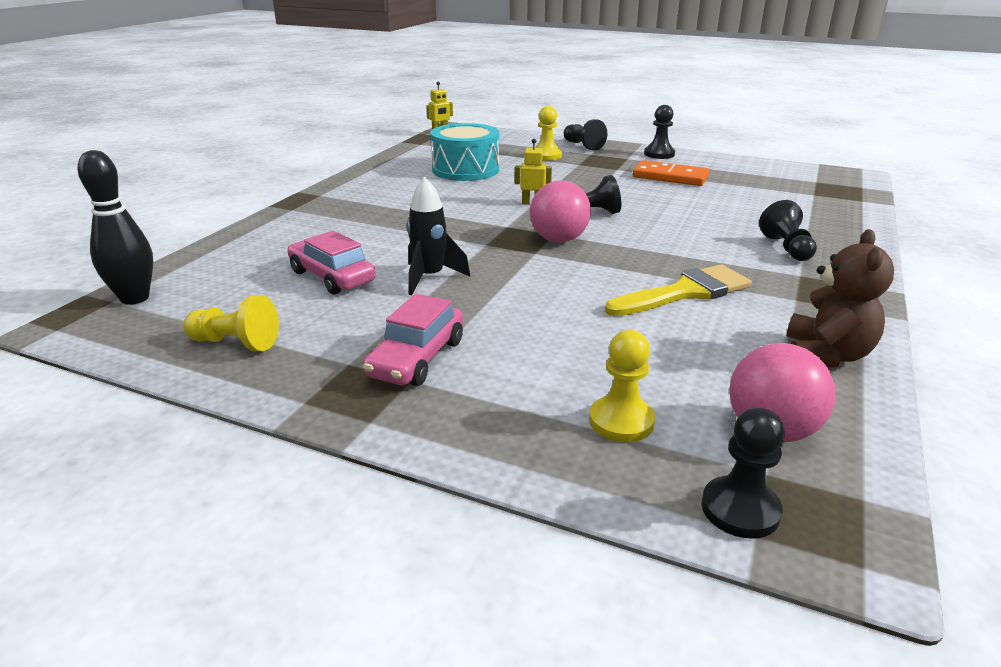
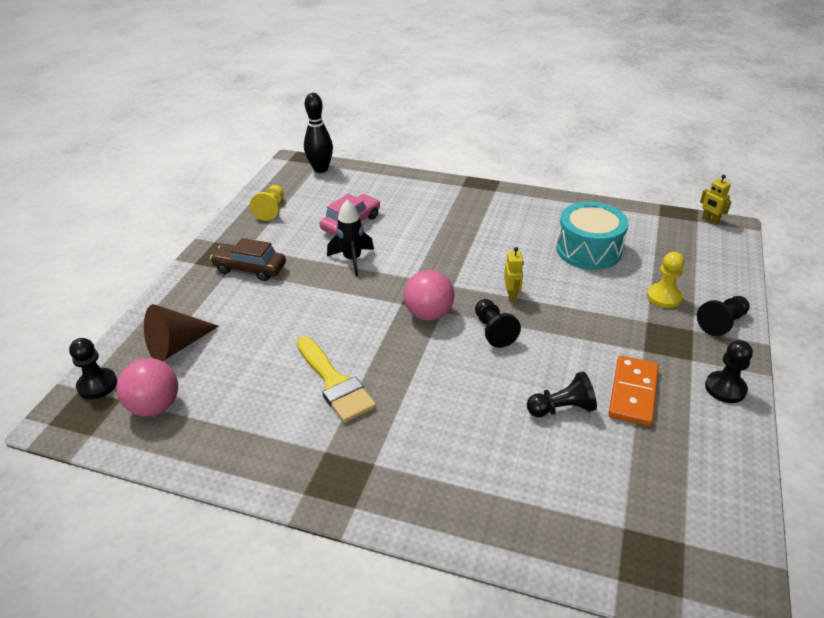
camera: 85 degrees right, 10 degrees up
pink car [363,294,463,386] -> brown car [210,238,286,281]
yellow pawn [589,330,655,442] -> brown cone [144,304,219,361]
black pawn [759,200,817,261] -> black pawn moved to [527,371,597,417]
brown teddy bear [786,229,894,368] -> none

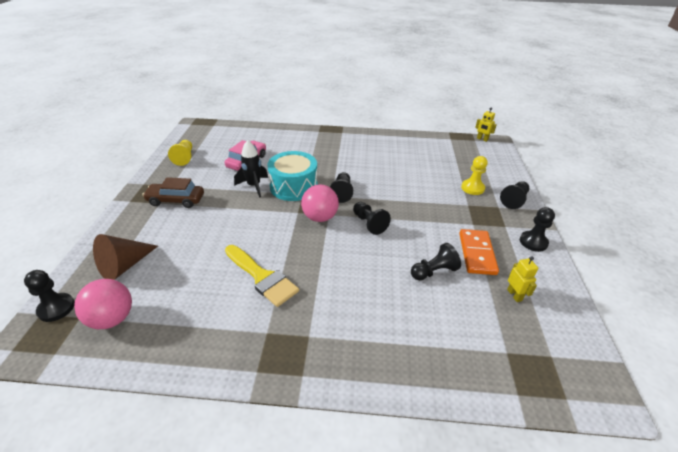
camera: 15 degrees left, 0 degrees up
black bowling pin [304,93,333,173] -> none
yellow robot [504,247,524,302] -> yellow robot moved to [507,256,538,302]
turquoise drum [556,202,628,270] -> turquoise drum moved to [267,151,318,201]
none -> black pawn [330,172,353,203]

